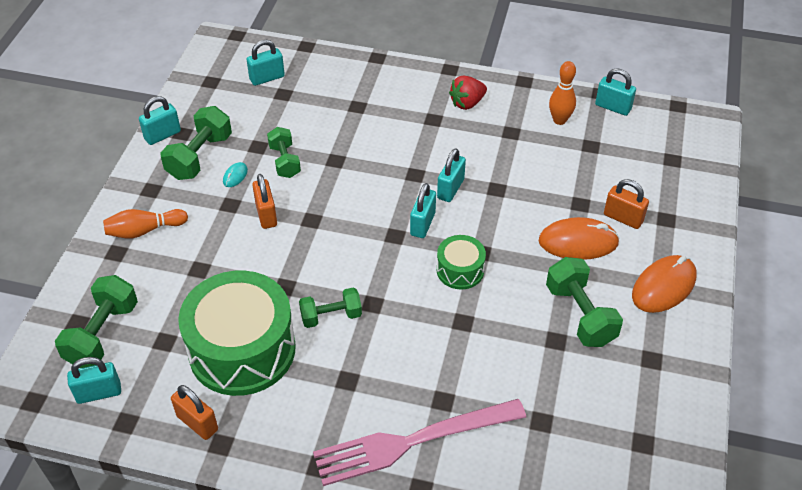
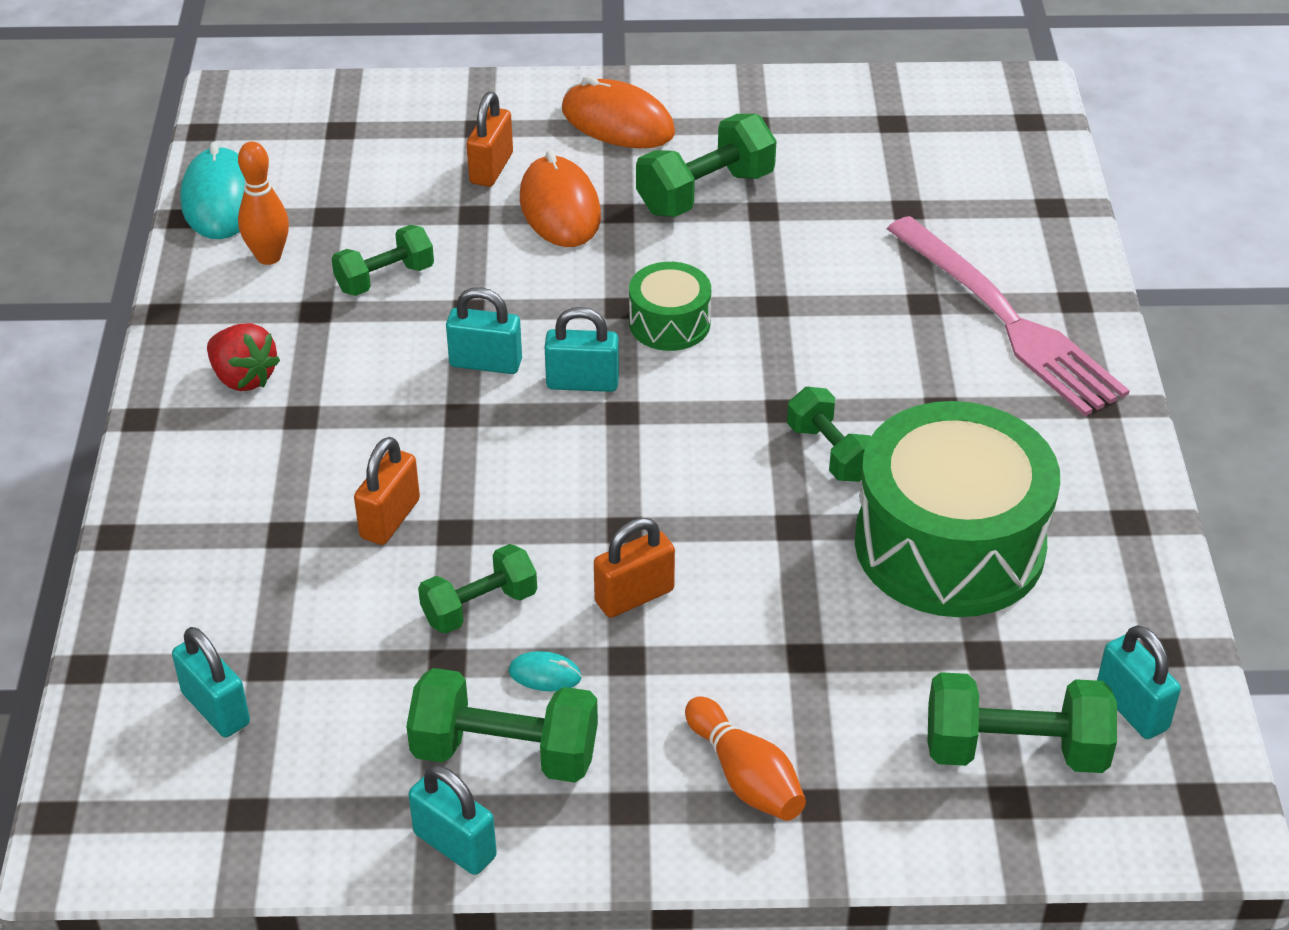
camera: 105 degrees left, 5 degrees down
orange padlock [171,385,218,440] -> orange padlock moved to [354,437,420,545]
turquoise padlock [595,68,636,116] -> turquoise mouse [180,142,245,239]
none -> green dumbbell [331,225,434,296]

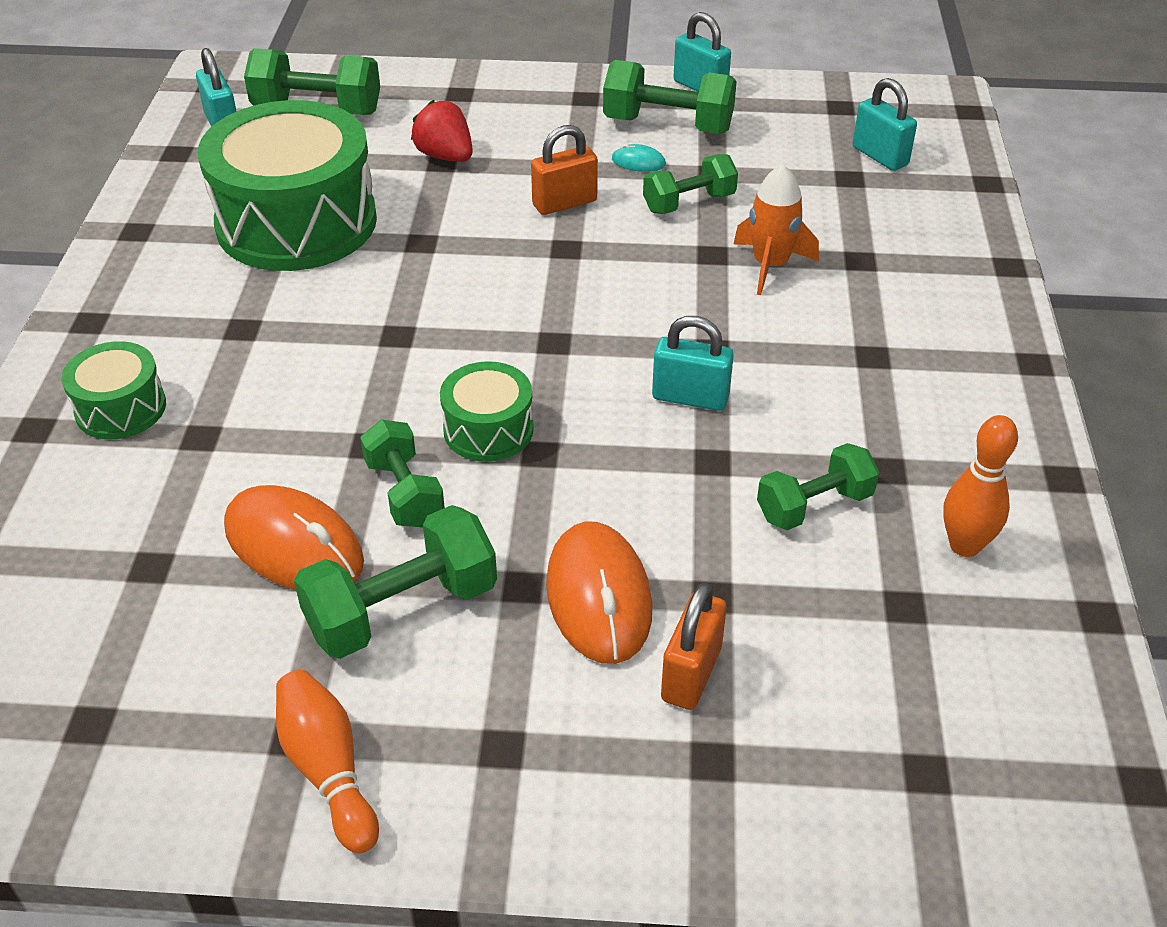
camera: 175 degrees left, 0 degrees up
turquoise mouse [180,142,245,239] -> none
red strawberry [207,323,280,391] -> red strawberry moved to [411,100,473,162]
orange padlock [354,437,420,545] -> orange rocket [734,164,819,295]
turquoise padlock [545,307,619,392] -> none
orange mouse [562,76,675,148] -> orange mouse moved to [224,485,364,590]
orange bowling pin [685,697,806,821] -> orange bowling pin moved to [276,670,379,854]
green dumbbell [787,387,871,482] -> green dumbbell moved to [360,420,445,527]
pink fork [887,216,1130,416] -> green drum [61,341,166,439]

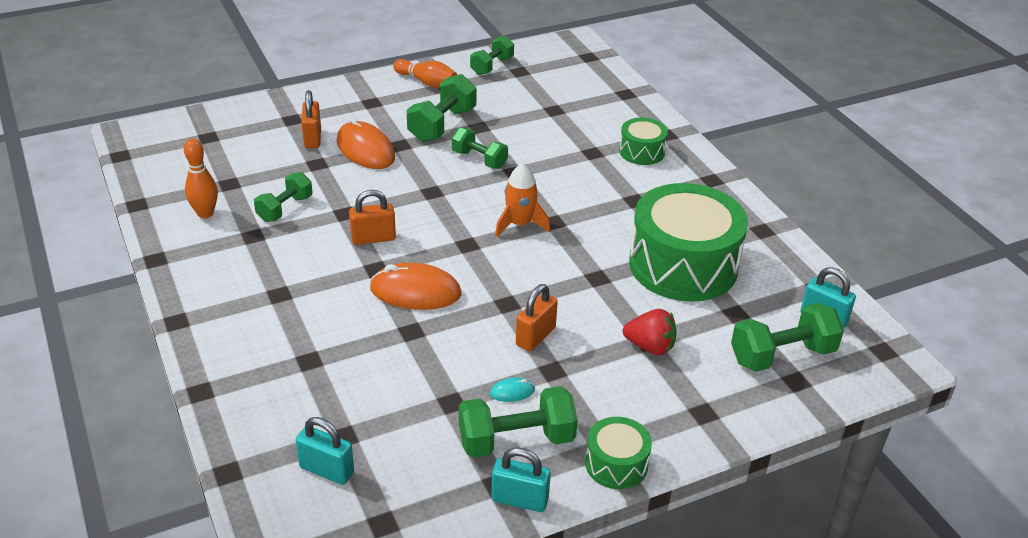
camera: 150 degrees right, 5 degrees down
orange mouse [224,485,364,590] -> orange mouse moved to [370,262,461,310]
green drum [440,361,534,462] -> green drum moved to [585,417,652,489]
green dumbbell [643,154,738,214] -> green dumbbell moved to [470,35,514,75]
turquoise padlock [652,316,734,411] -> orange padlock [349,190,396,245]
orange rocket [734,164,819,295] -> orange rocket moved to [495,163,550,237]

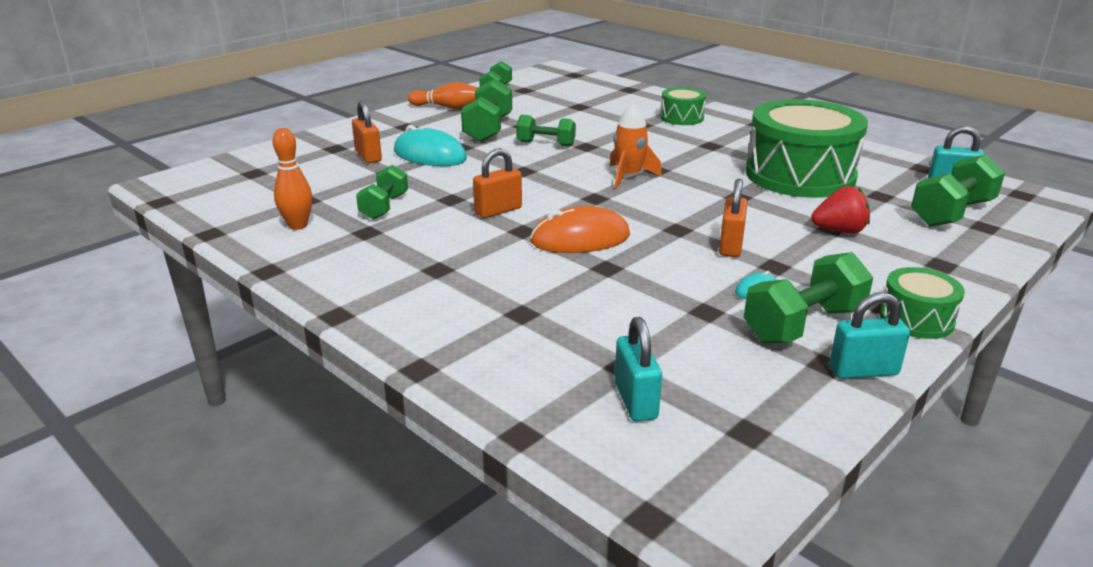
camera: 20 degrees left, 10 degrees down
turquoise padlock [296,417,354,485] -> turquoise padlock turned 75 degrees clockwise [615,317,662,422]
orange mouse [337,118,395,169] -> turquoise mouse [394,125,467,166]

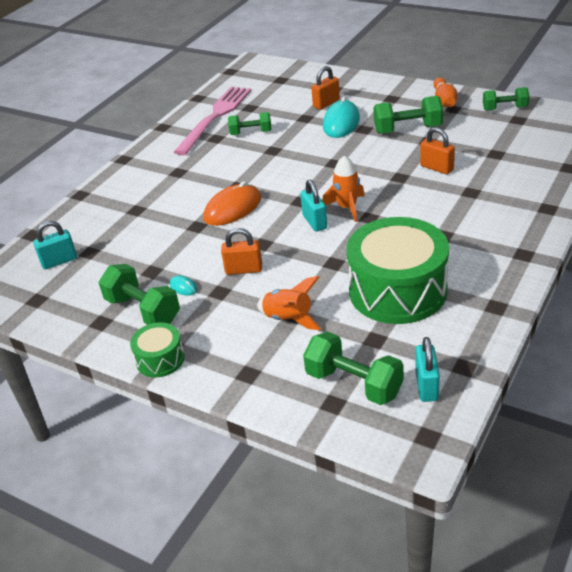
camera: 80 degrees right, 10 degrees up
orange bowling pin [272,128,312,230] -> pink fork [174,86,251,155]
orange padlock [473,149,522,218] -> orange padlock moved to [420,127,455,174]
green dumbbell [516,115,576,147] -> none
orange mouse [530,206,630,253] -> orange mouse turned 75 degrees clockwise [203,181,261,226]
green drum [660,87,706,125] -> none
red strawberry [811,186,870,233] -> orange rocket [257,276,321,330]
turquoise padlock [829,292,910,379] -> turquoise padlock moved to [300,180,327,232]

